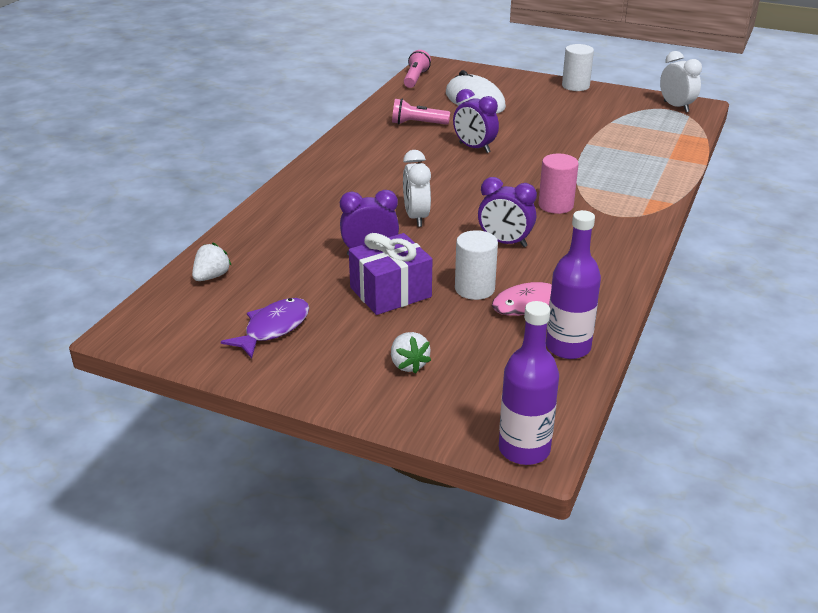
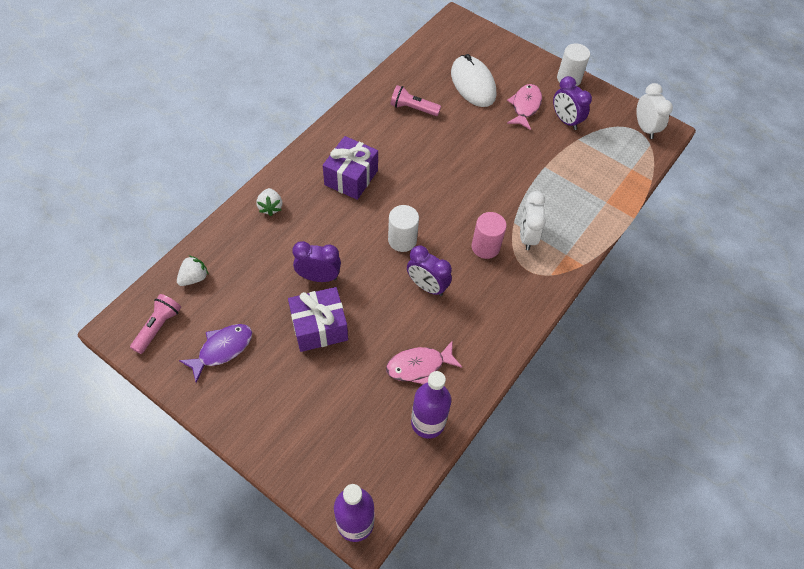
camera: 10 degrees right, 25 degrees up
white strawberry [391,332,431,374] -> white strawberry moved to [256,188,282,216]
white clock [403,150,431,227] -> white clock moved to [520,191,546,250]
pink flashlight [404,50,431,88] -> pink flashlight moved to [130,294,181,354]
purple clock [453,89,499,153] -> purple clock moved to [553,76,592,130]
white cylinder [455,230,498,300] -> white cylinder moved to [388,205,419,252]
none -> purple gift [323,136,378,200]
none -> pink fish [507,84,542,130]

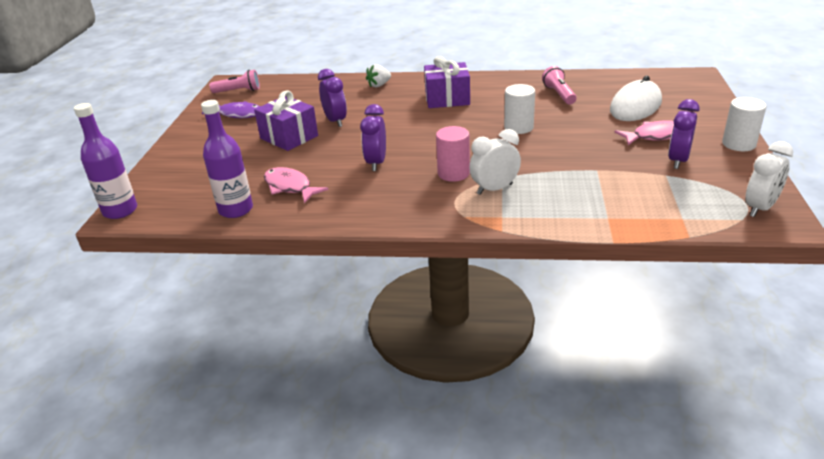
camera: 65 degrees right, 25 degrees down
white strawberry [177,255,209,286] -> none
white cylinder [388,205,419,252] -> white cylinder moved to [504,84,535,134]

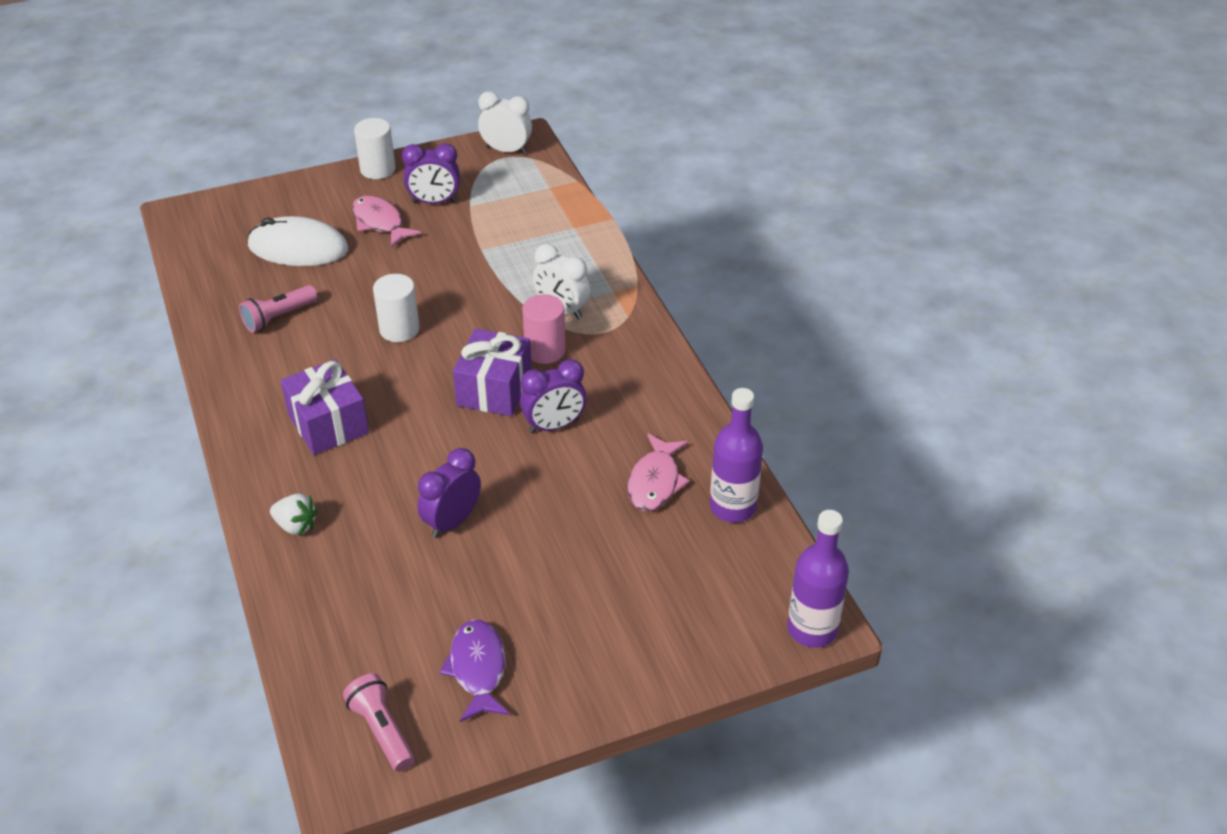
camera: 120 degrees left, 10 degrees up
purple gift [254,90,318,151] -> purple gift moved to [453,328,532,416]

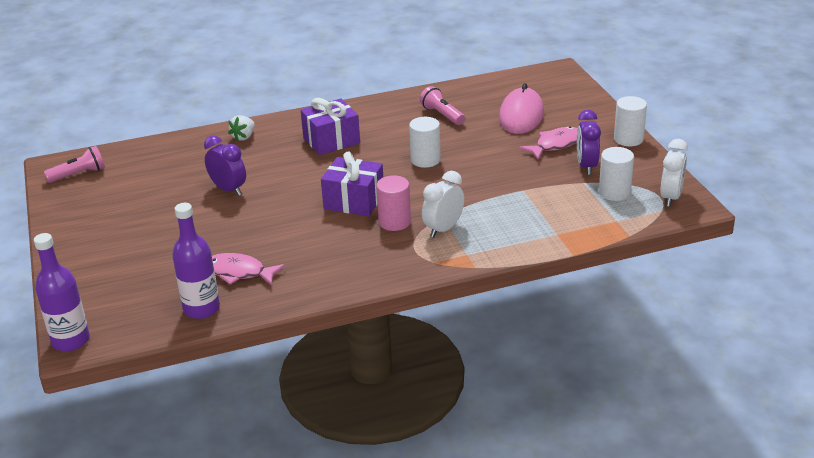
camera: 95 degrees right, 10 degrees down
white mouse [247,216,349,266] -> pink mouse [499,83,544,134]
purple fish [439,619,510,722] -> none
purple clock [520,359,587,433] -> none
none -> white cylinder [599,147,634,201]

